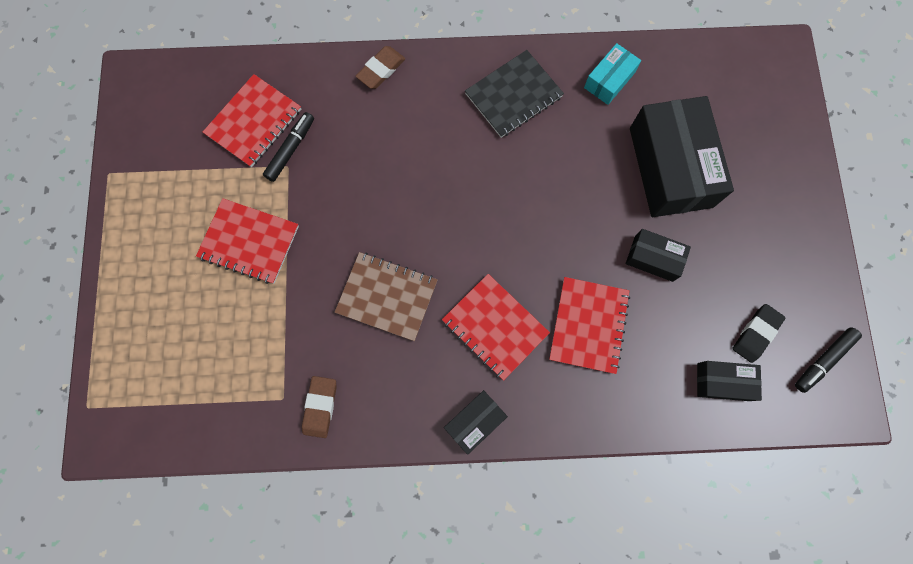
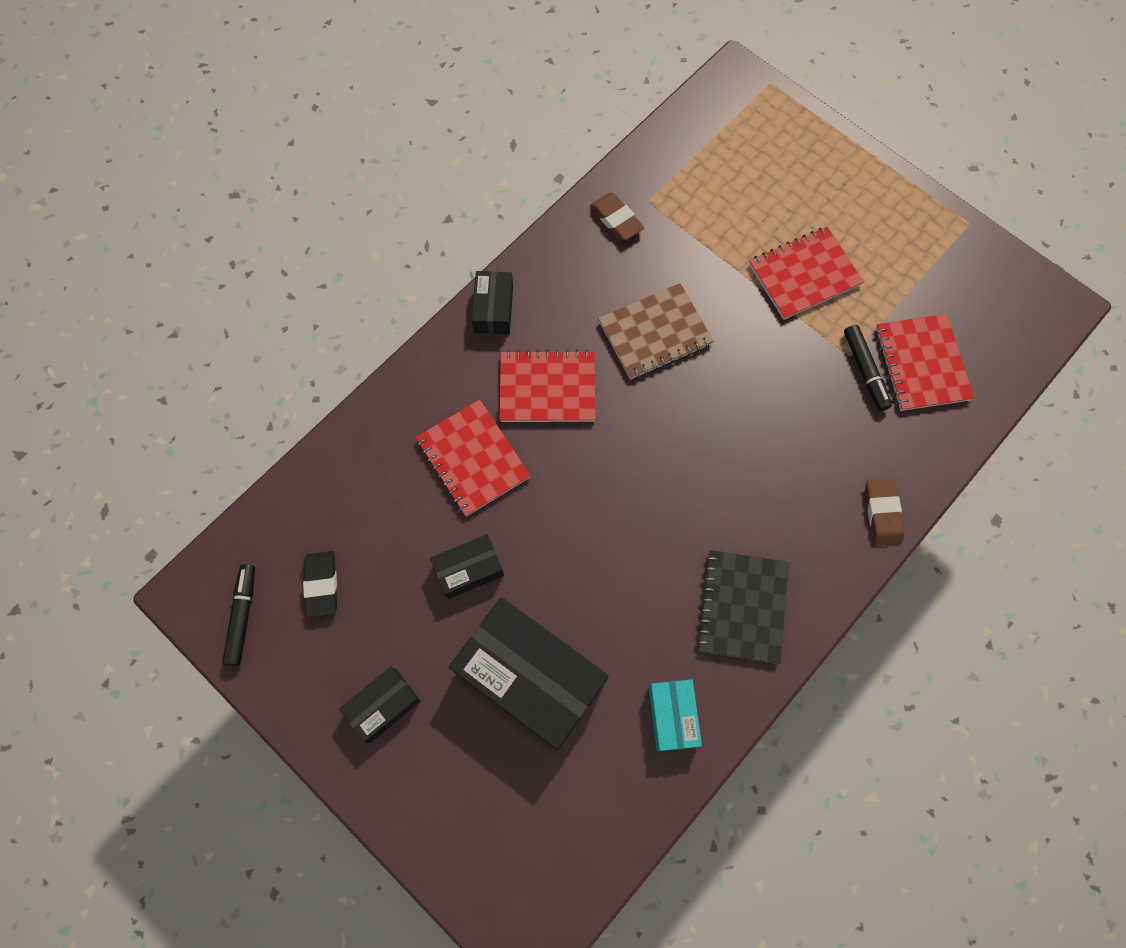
camera: 135 degrees right, 5 degrees down
black box [697,361,762,401] -> black box moved to [339,667,420,743]

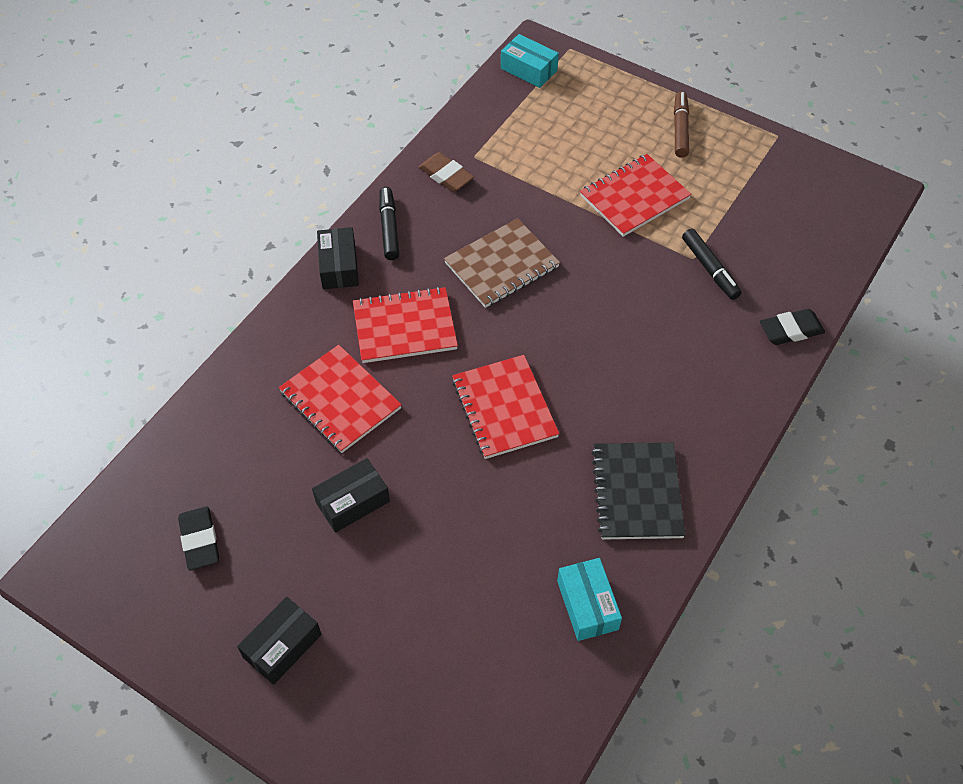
camera: 10 degrees left, 15 degrees down
black marker [222,564,255,666] -> black marker moved to [379,187,399,260]
black box [449,597,608,750] -> none
brown eraser [865,478,905,546] -> none
red notebook [875,314,974,411] -> red notebook moved to [452,355,560,459]
none -> turquoise box [501,34,559,88]
none -> brown marker [674,91,689,158]
none -> black eraser [760,309,825,345]

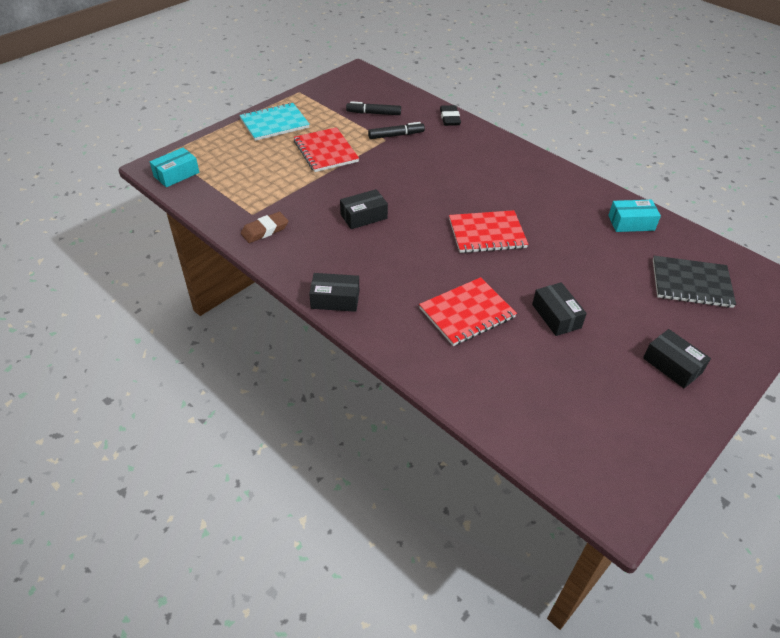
camera: 80 degrees left, 10 degrees down
black eraser [178,506,219,570] -> none
red notebook [353,287,458,363] -> none
black marker [379,187,399,260] -> black marker moved to [346,101,401,115]
brown notebook [444,218,560,308] -> black box [340,189,388,229]
black notebook [591,442,686,540] -> black notebook moved to [653,256,736,308]
brown marker [674,91,689,158] -> turquoise notebook [240,103,310,141]

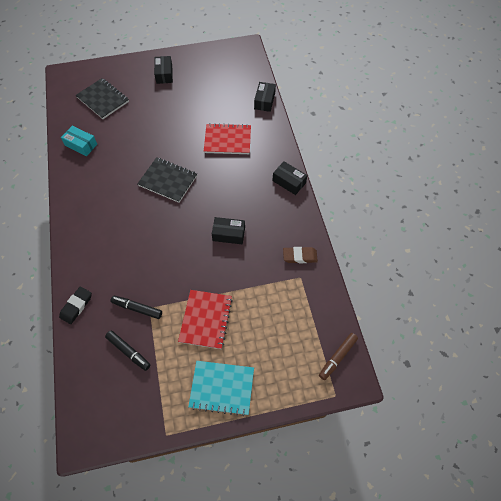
camera: 145 degrees left, 15 degrees up
turquoise box [150,148,199,187] -> brown marker [319,333,358,380]
red notebook [449,210,528,253] -> black notebook [137,157,197,203]
black box [532,282,587,336] -> black box moved to [254,82,276,112]

